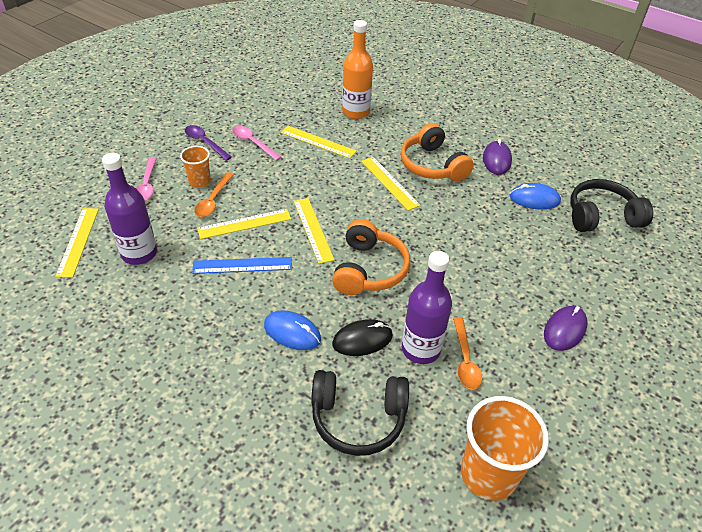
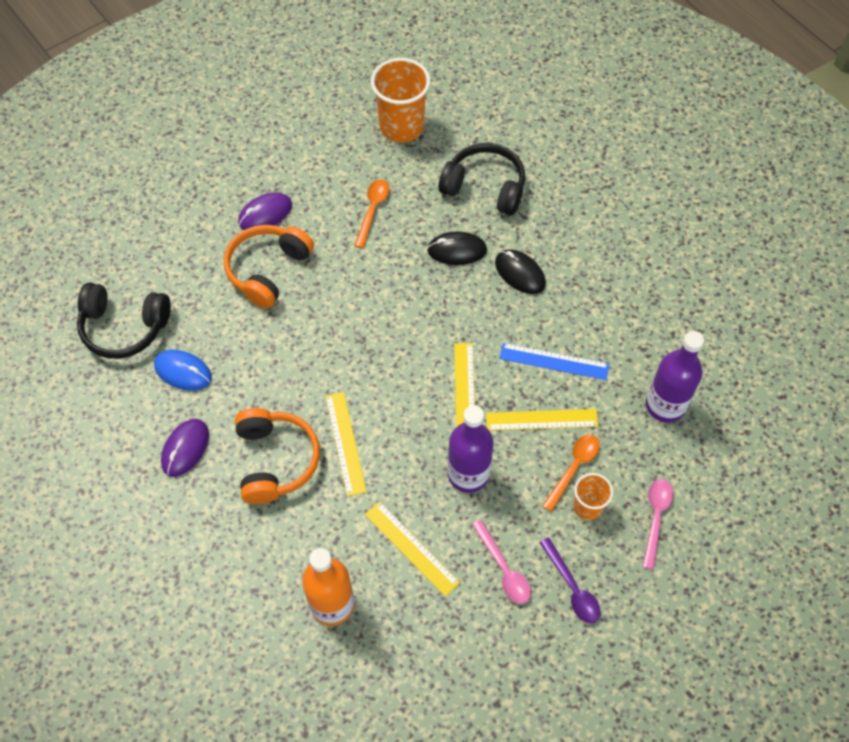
camera: 160 degrees left, 15 degrees up
yellow ruler [55,208,99,277] -> none
blue mouse [264,310,321,350] -> black mouse [495,249,546,294]
orange headphones [332,219,410,295] -> orange headphones moved to [224,225,314,309]
purple bottle [402,251,452,364] -> purple bottle moved to [448,405,494,493]

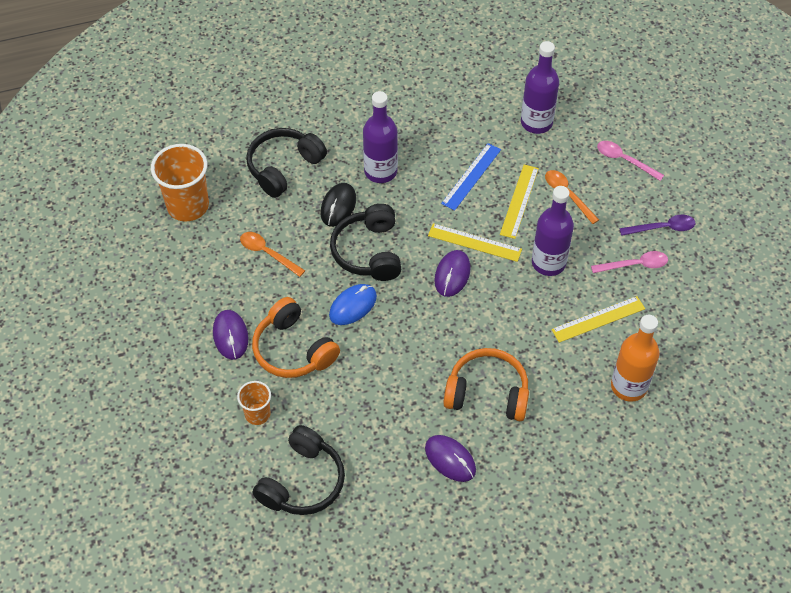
camera: 70 degrees left, 5 degrees down
blue mouse [154,350,212,391] -> blue mouse moved to [329,284,377,325]
yellow ruler [326,392,367,496] -> none
black mouse [495,249,546,294] -> purple bottle [363,91,398,183]
orange cup [574,473,613,520] -> orange cup moved to [237,381,271,425]
none -> black headphones [330,204,401,281]
none -> purple mouse [434,250,470,297]

